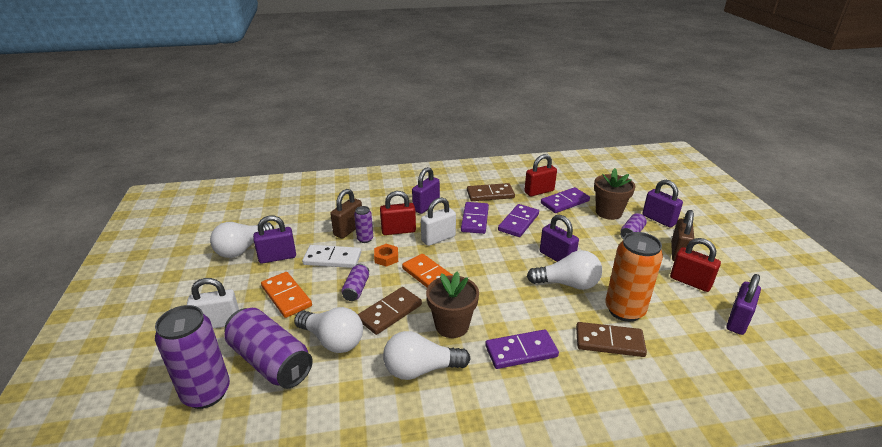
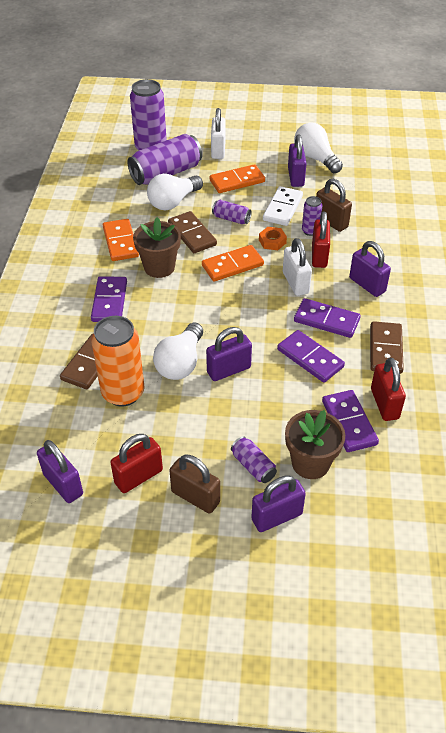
camera: 105 degrees right, 15 degrees up
white light bulb [383,331,471,380] -> orange domino [103,219,139,261]

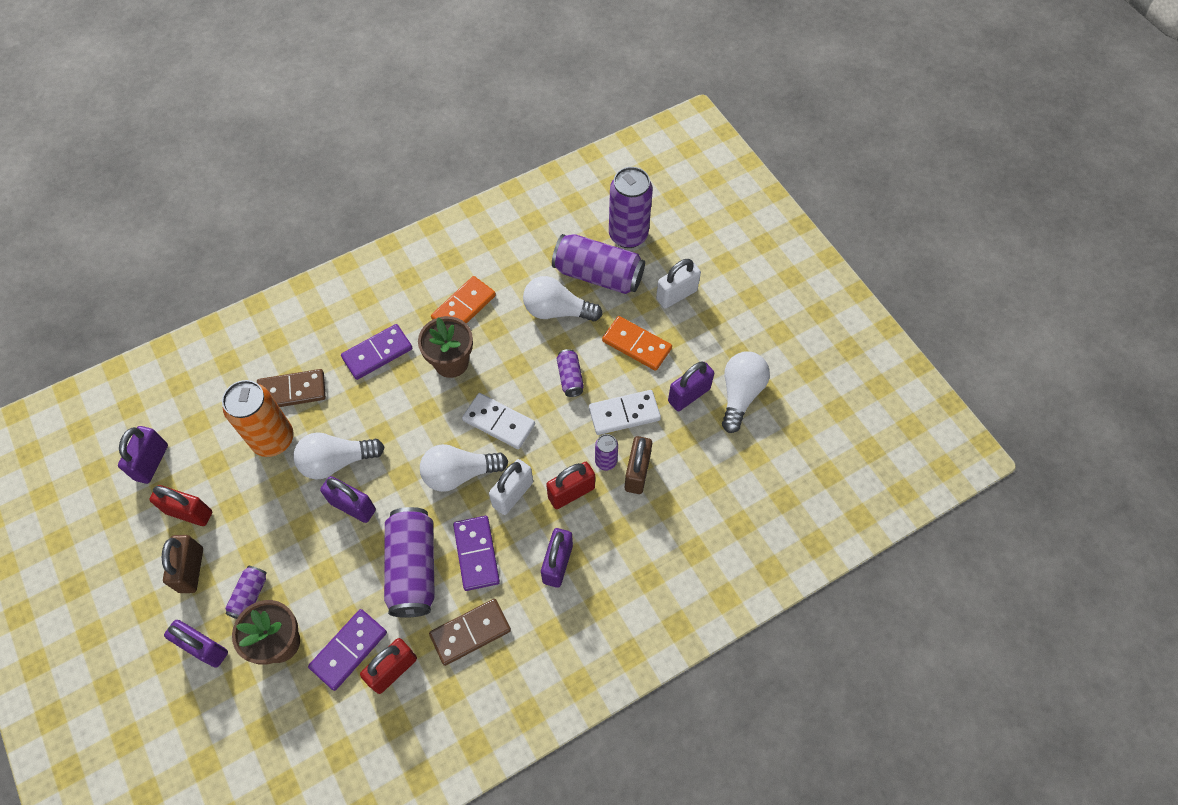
camera: 55 degrees right, 15 degrees up
brown domino [168,211,217,253] -> none
orange domino [202,245,264,281] -> white domino [462,393,535,449]
orange nut [259,227,287,250] -> none
purple domino [277,330,345,383] -> purple can [384,507,435,618]
none -> white light bulb [420,444,508,492]

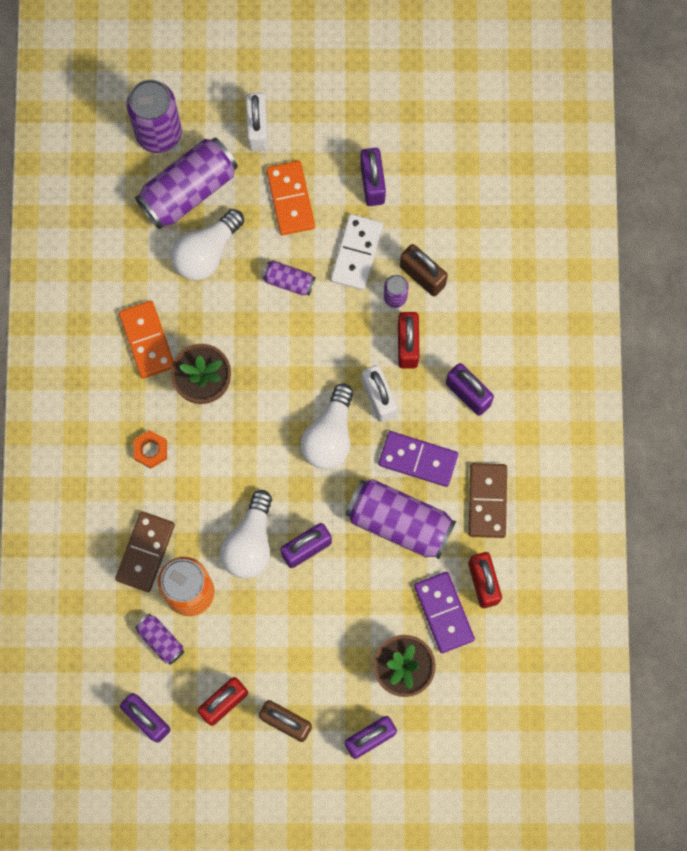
camera: 60 degrees left, 15 degrees up
purple can [225,566,267,619] -> purple can moved to [135,614,184,665]
purple domino [341,324,412,380] -> orange nut [134,430,167,469]
white domino [462,393,535,449] -> none
orange domino [602,316,672,371] -> orange domino turned 75 degrees counterclockwise [266,161,315,235]
white light bulb [722,352,770,433] -> none

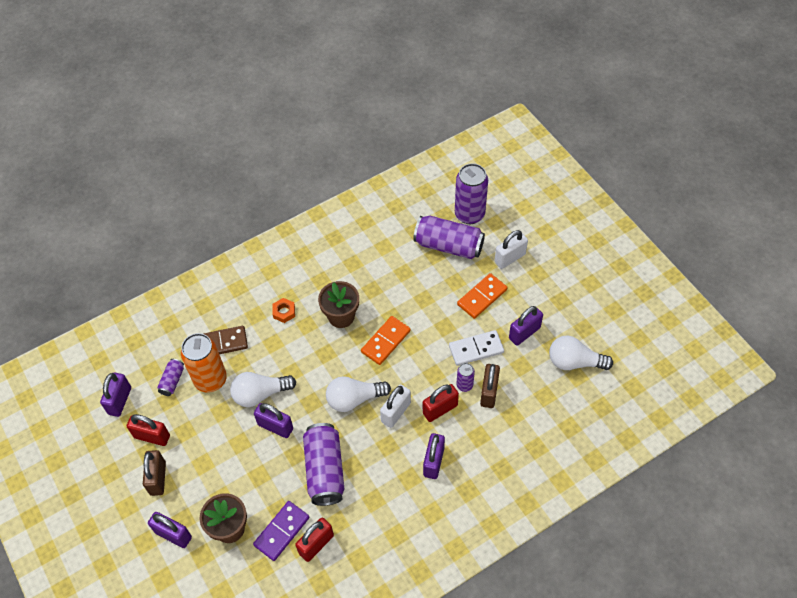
camera: 60 degrees right, 20 degrees down
orange domino [119,301,174,379] -> orange domino moved to [361,316,411,365]
white light bulb [171,209,244,281] -> white light bulb moved to [549,335,613,370]
purple can [262,260,315,296] -> none
purple domino [379,431,458,487] -> none
brown domino [469,463,507,538] -> none

